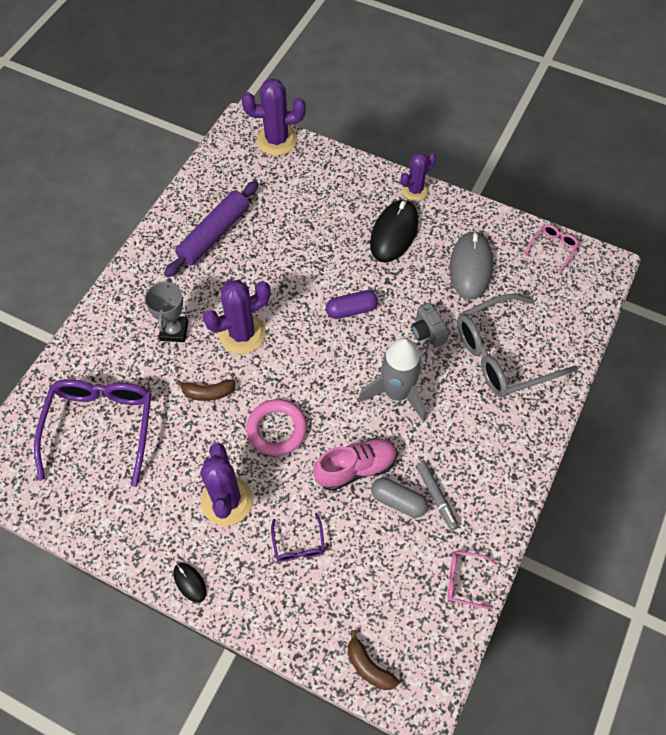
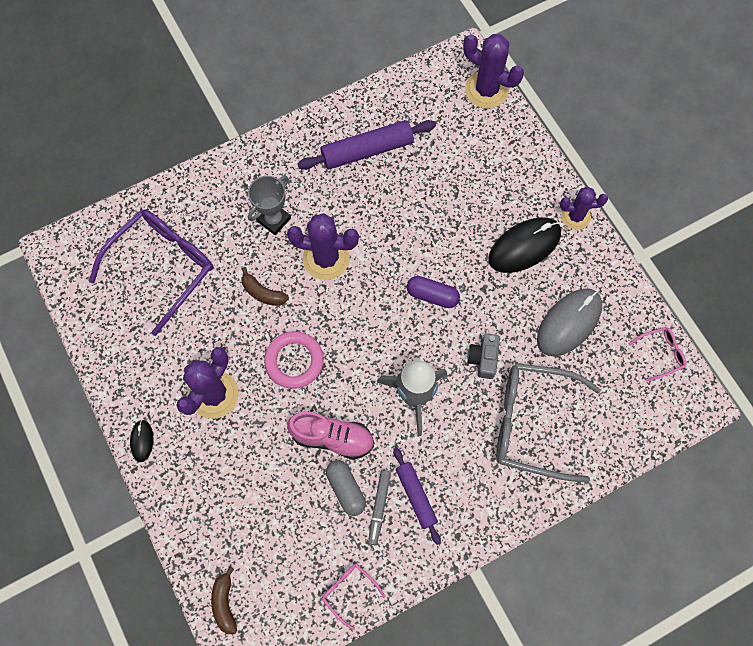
camera: 35 degrees right, 10 degrees up
purple glasses [271,513,325,561] -> none
none -> purple rolling pin [393,447,441,545]

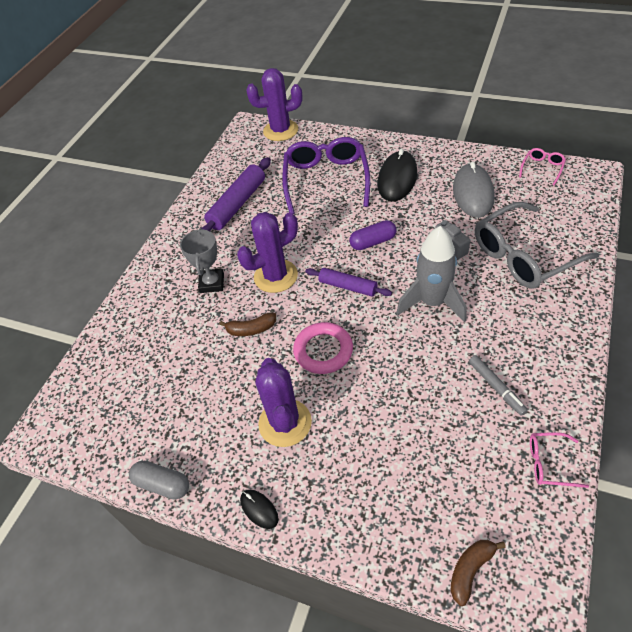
camera: 35 degrees left, 20 degrees down
purple glasses [89,209,213,336] -> purple glasses moved to [282,137,370,214]
brown banana [211,567,237,634] -> brown banana turned 90 degrees clockwise [450,540,506,606]
pink shoe [287,412,374,460] -> none
grey capsule [326,460,366,516] -> grey capsule moved to [129,461,189,500]
purple rolling pin [393,447,441,545] -> purple rolling pin moved to [305,268,392,297]
purple cactus [560,187,608,230] -> none

